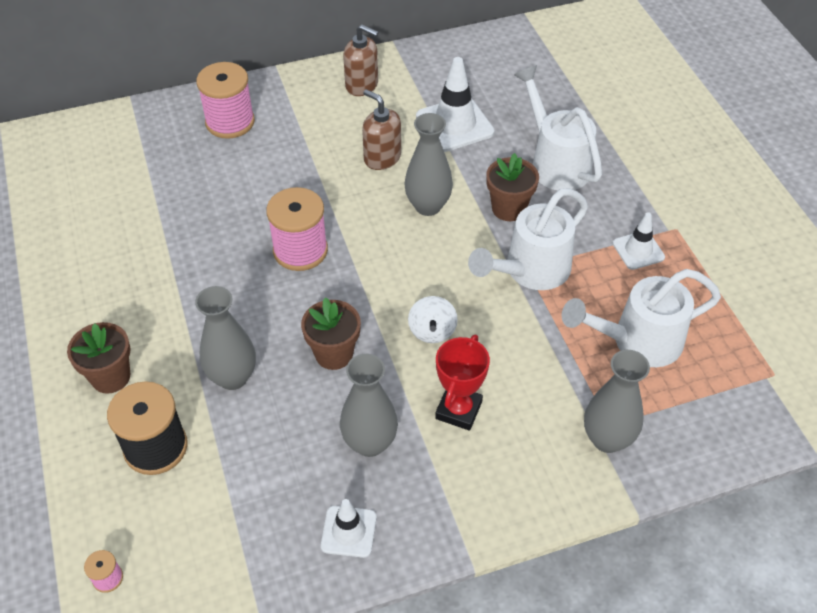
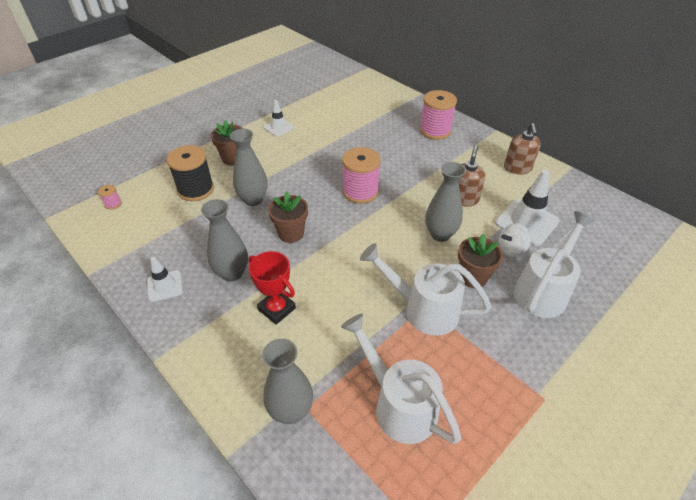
camera: 65 degrees right, 5 degrees down
white spinning top [408,296,458,343] -> white spinning top moved to [498,223,531,257]
red trophy [435,334,490,431] -> red trophy turned 45 degrees clockwise [249,251,296,325]
white traffic cone [613,212,665,270] -> white traffic cone moved to [264,100,294,137]

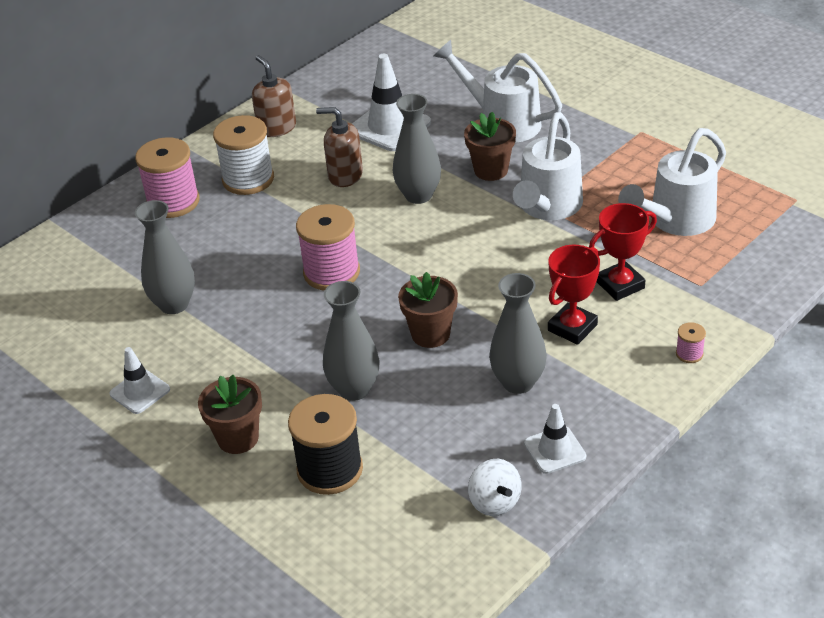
camera: 90 degrees left, 5 degrees down
pink spool [98,185,122,209] -> pink spool moved to [676,322,706,363]
grey vase [262,338,313,424] -> grey vase moved to [135,200,195,314]
white spinning top [498,223,531,257] -> white spinning top moved to [468,459,522,516]
brown soap dispenser [504,123,541,175] -> brown soap dispenser turned 120 degrees counterclockwise [252,55,296,137]
none -> white spool [213,115,274,195]
none -> red trophy [589,203,657,301]

